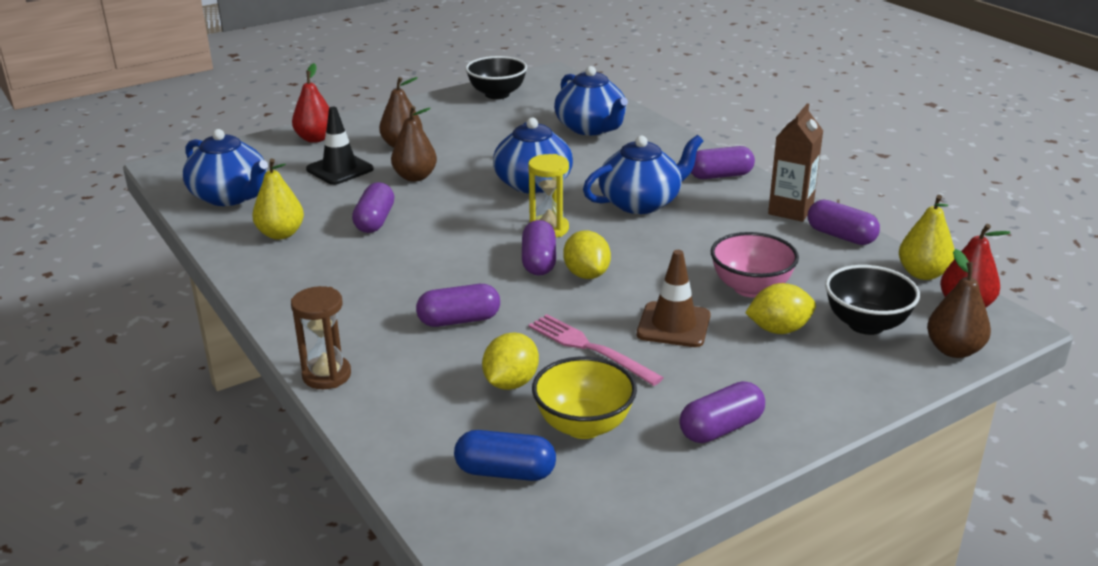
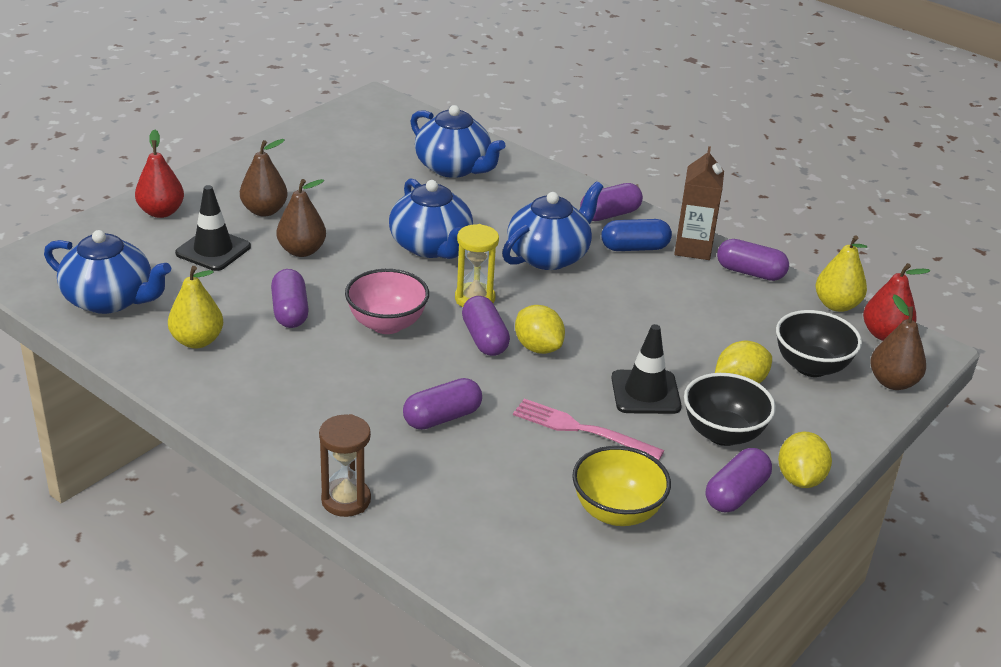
camera: 20 degrees left, 5 degrees up
blue capsule [454,430,556,481] -> blue capsule moved to [601,219,672,251]
black bowl [466,56,527,99] -> black bowl moved to [684,373,776,446]
yellow lemon [482,332,539,390] -> yellow lemon moved to [778,432,832,488]
brown traffic cone [637,250,711,347] -> black traffic cone [611,324,682,414]
pink bowl [711,232,799,298] -> pink bowl moved to [345,269,429,334]

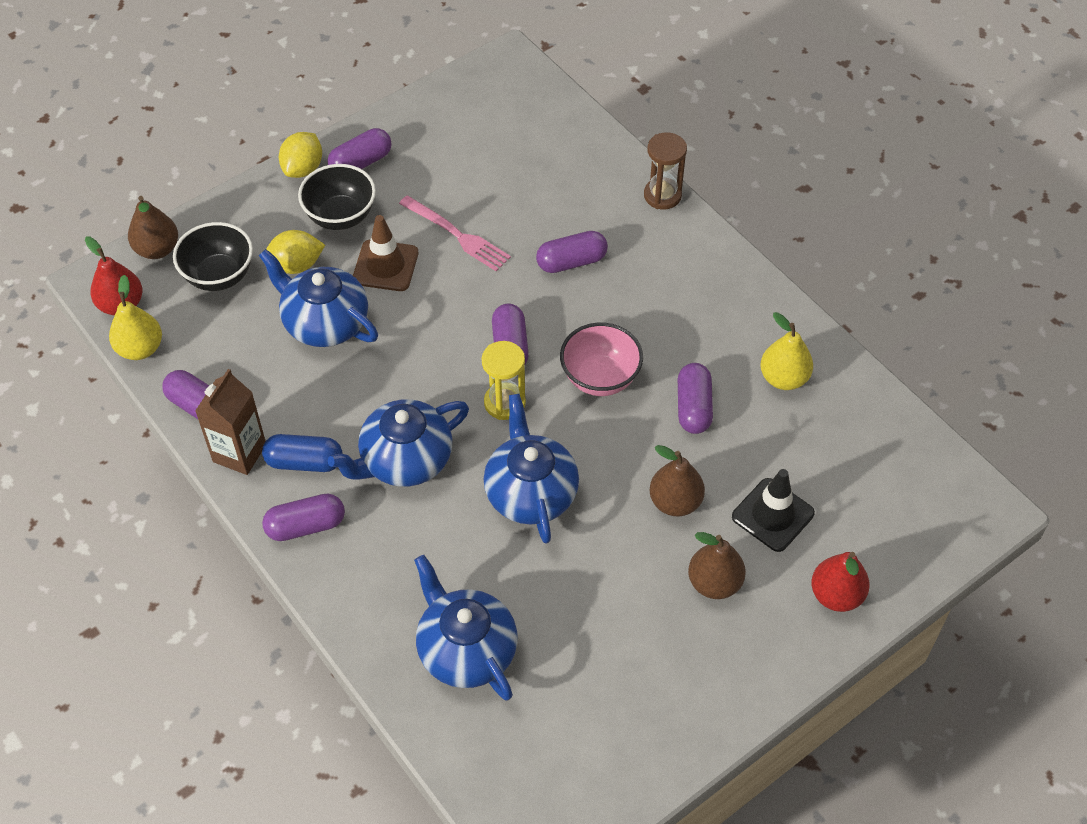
camera: 165 degrees left, 20 degrees up
blue teapot [44,230,171,314] -> blue teapot moved to [259,249,378,347]
yellow lemon [515,305,565,354] -> none
yellow bowl [572,446,671,526] -> none
black traffic cone [611,324,682,414] -> brown traffic cone [353,215,418,291]

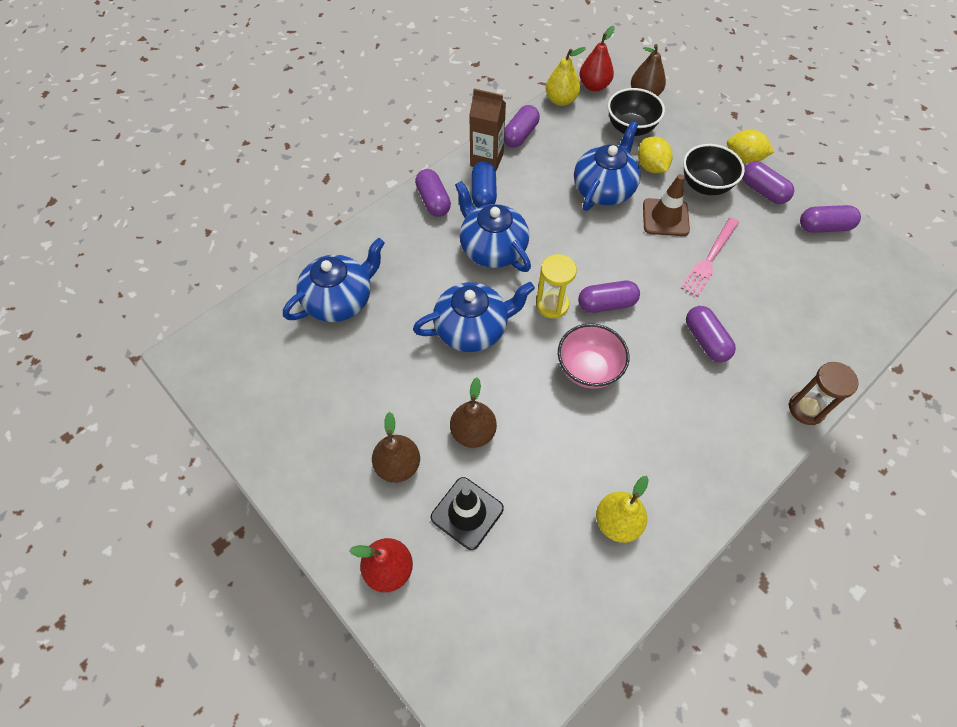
camera: 85 degrees right, 5 degrees up
purple capsule [678,363,713,434] -> purple capsule moved to [800,205,861,233]

